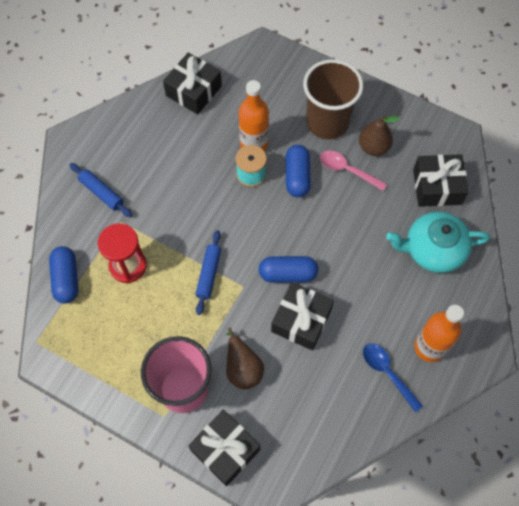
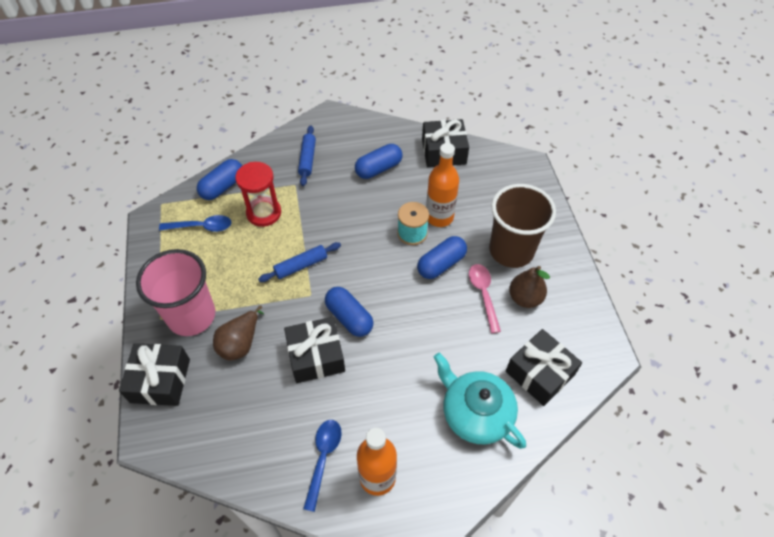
camera: 50 degrees right, 10 degrees down
none -> blue spoon [159,215,232,232]
none -> blue capsule [355,144,403,179]

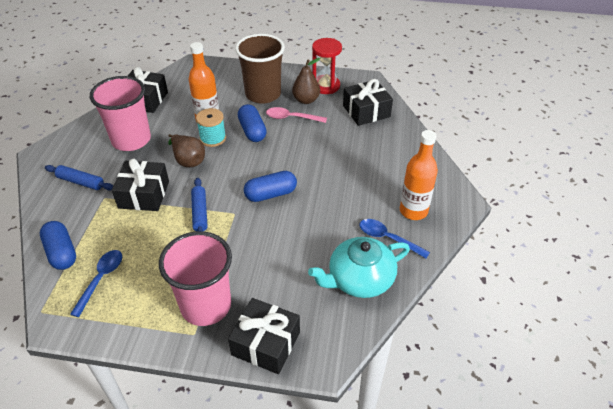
camera: 70 degrees left, 10 degrees down
brown pear [213,305,264,360] -> brown pear moved to [168,134,205,167]
red hourglass [235,162,281,227] -> red hourglass moved to [312,38,342,94]
black gift [284,317,345,383] -> black gift moved to [112,159,169,211]
blue capsule [355,144,403,179] -> pink cup [90,76,151,151]
turquoise teapot [434,352,526,449] -> turquoise teapot moved to [308,237,410,298]

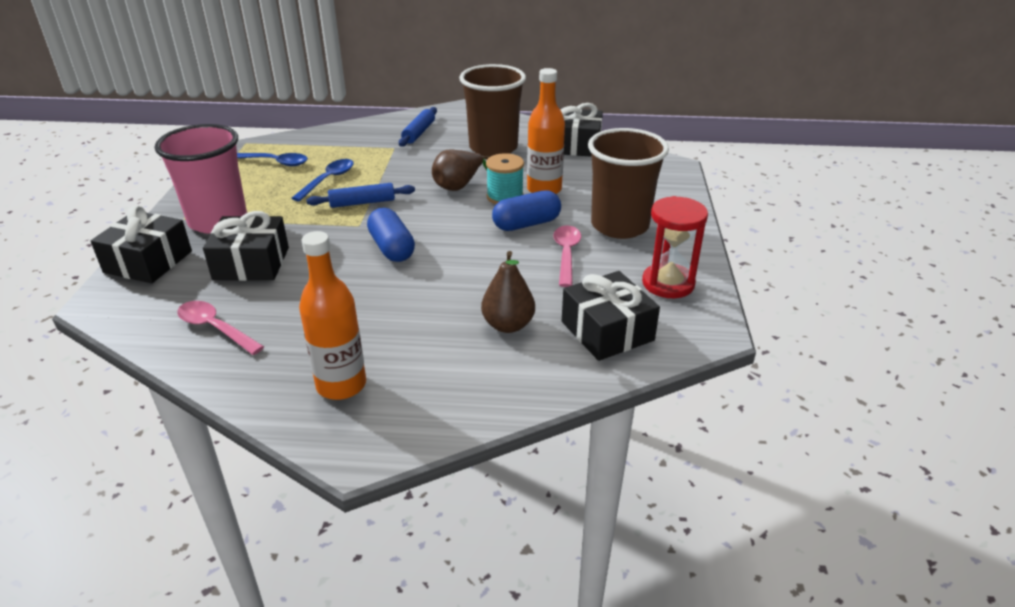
camera: 85 degrees right, 10 degrees down
blue capsule [40,221,76,270] -> none
pink cup [90,76,151,151] -> brown cup [459,64,526,157]
black gift [112,159,169,211] -> black gift moved to [203,211,289,281]
brown pear [292,58,320,104] -> brown pear moved to [481,251,535,333]
turquoise teapot [308,237,410,298] -> pink spoon [177,301,264,355]
blue spoon [359,219,430,259] -> blue spoon moved to [292,159,354,201]

